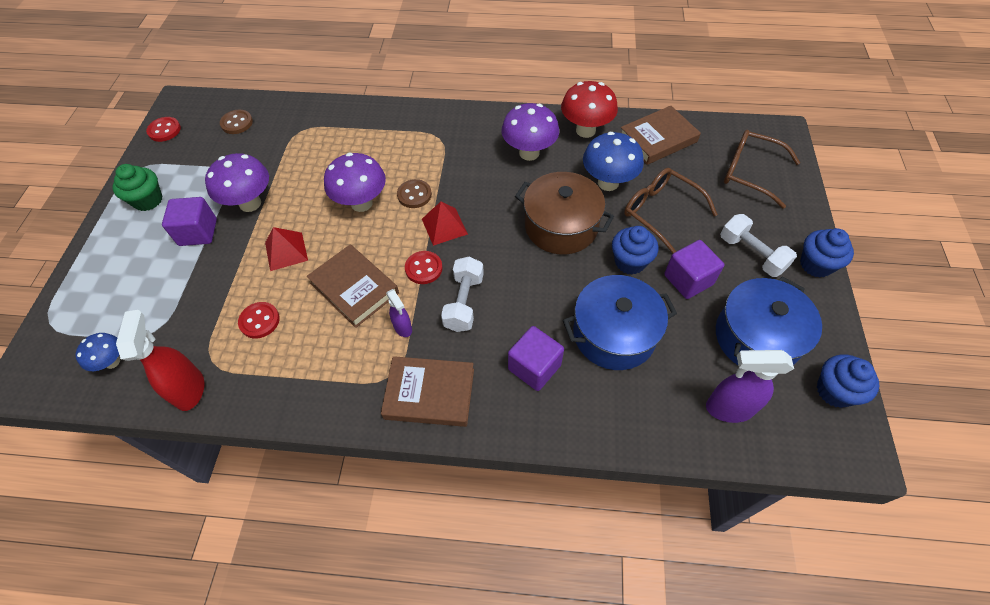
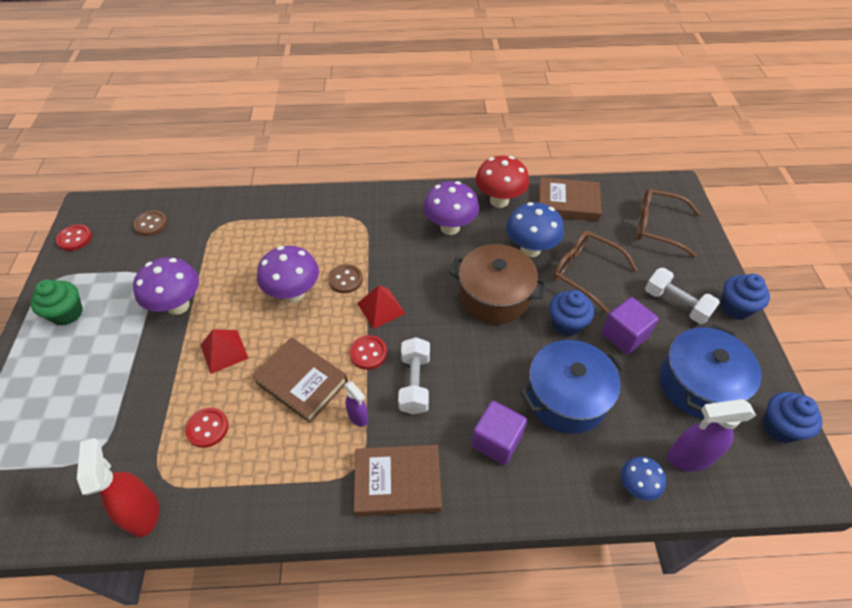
camera: 10 degrees left, 5 degrees down
blue mushroom [76,333,120,371] -> blue mushroom moved to [621,457,666,501]
purple cube [162,197,217,246] -> none
brown book [621,106,701,165] -> brown book turned 45 degrees clockwise [538,177,602,221]

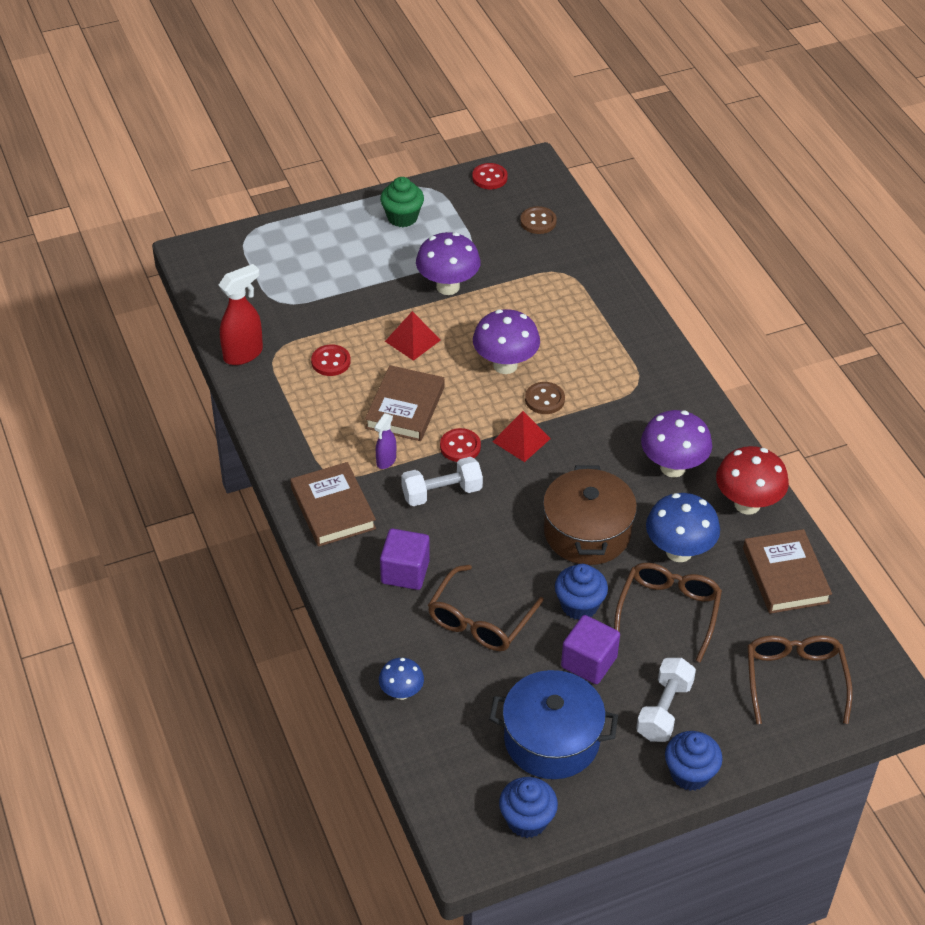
camera: 70 degrees right, 5 degrees down
blue pot [520,340,626,434] -> brown glasses [428,565,544,651]
purple spray bottle [667,399,756,472] -> none

